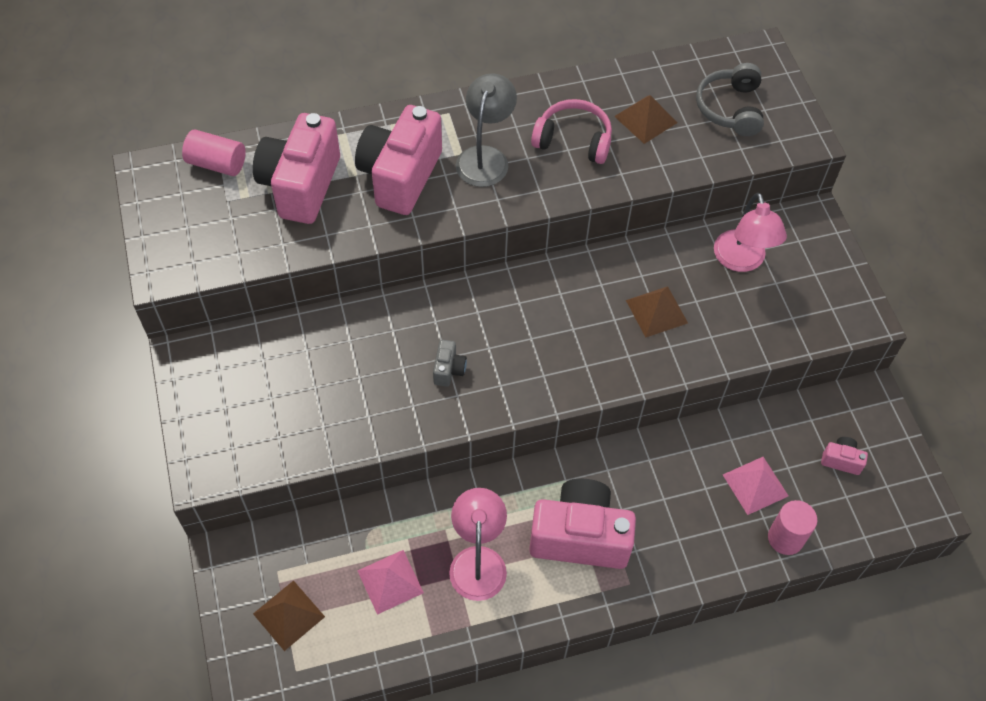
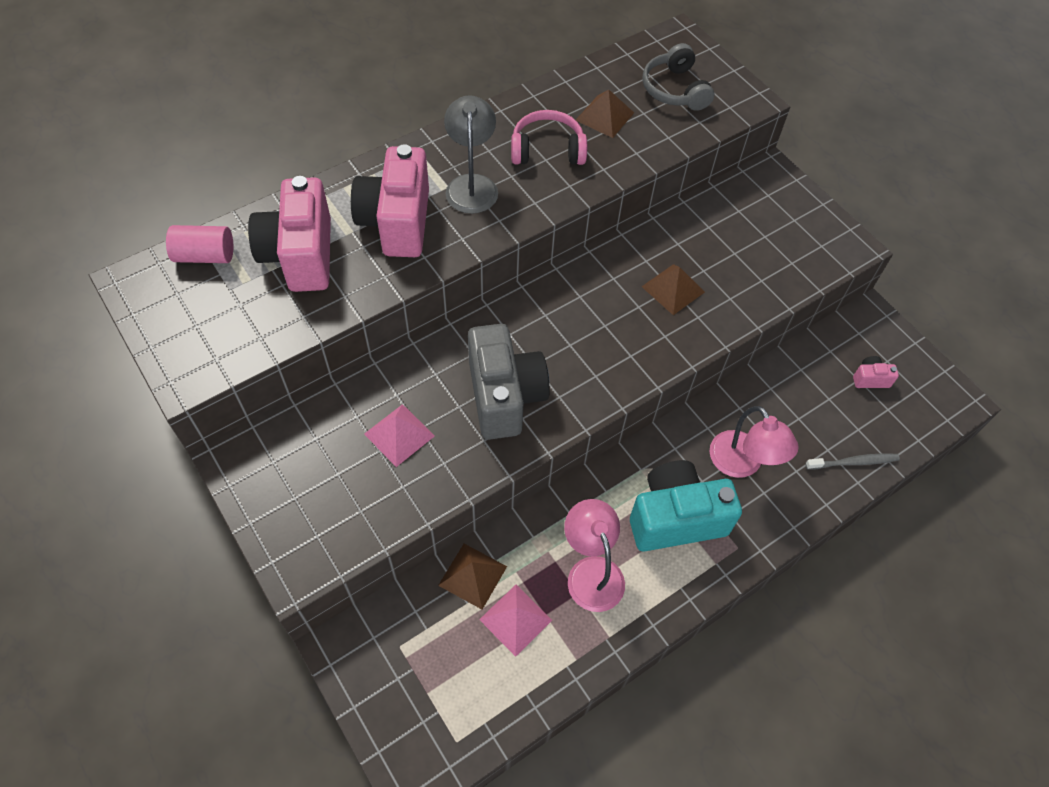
camera: 20 degrees left, 0 degrees up
brown pyramid [253,580,325,651] -> brown pyramid moved to [438,544,507,609]
grey camera [433,340,467,387] -> grey camera [468,324,550,440], size x2.39
pink camera [529,479,636,569] -> turquoise camera [630,460,742,552]
pink lamp [714,193,787,272] -> pink lamp moved to [709,406,799,478]
pink pyramid [723,457,788,515] -> pink pyramid moved to [364,404,435,467]
pink cylinder [768,500,817,555] -> grey toothbrush [805,453,900,470]

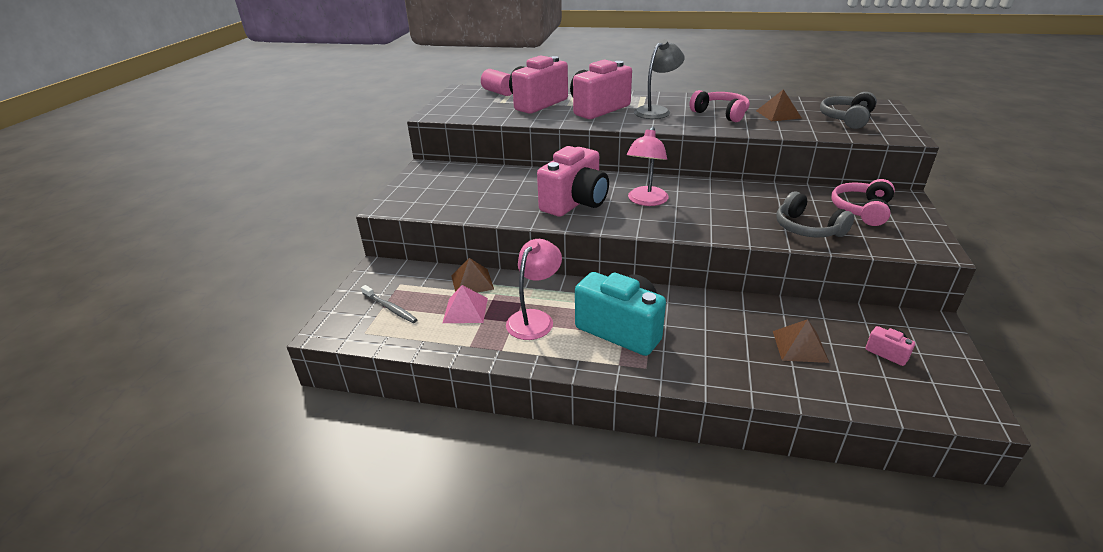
camera: 50 degrees right, 25 degrees down
pink pyramid [364,404,435,467] -> none
grey camera [468,324,550,440] -> pink camera [537,146,609,217]
brown pyramid [642,264,705,315] -> brown pyramid moved to [773,319,829,363]
pink lamp [709,406,799,478] -> pink lamp moved to [627,127,669,206]
grey toothbrush [805,453,900,470] -> grey toothbrush moved to [361,285,418,323]
none -> grey headphones [776,191,854,238]
none -> pink headphones [831,179,895,226]

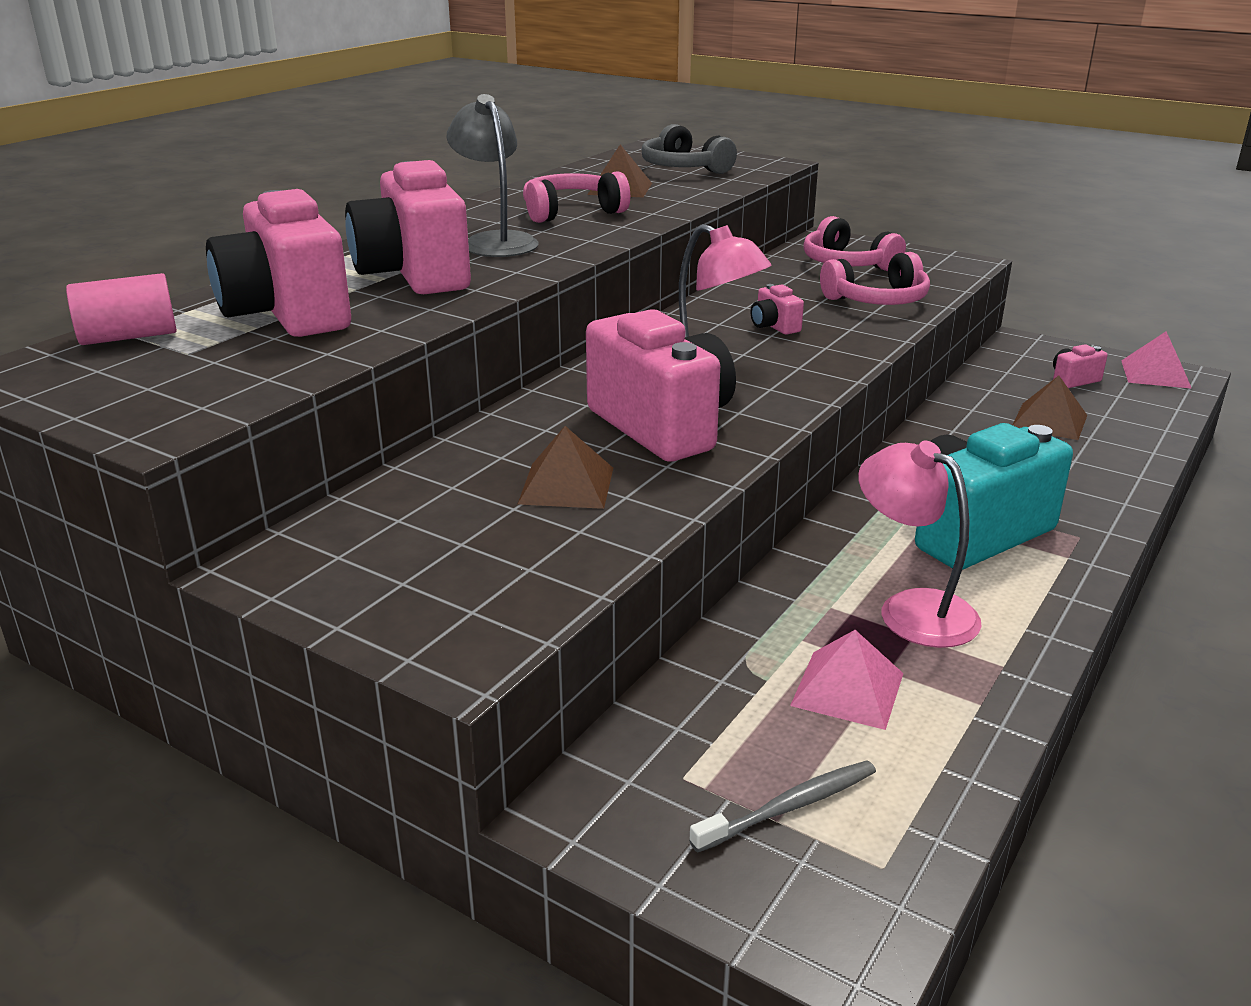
camera: 70 degrees left, 5 degrees down
brown pyramid [451,258,494,293] -> brown pyramid moved to [518,426,613,509]
grey headphones [776,191,854,238] -> pink headphones [820,252,930,305]
none -> pink camera [751,284,804,335]
none -> pink pyramid [1121,331,1192,389]

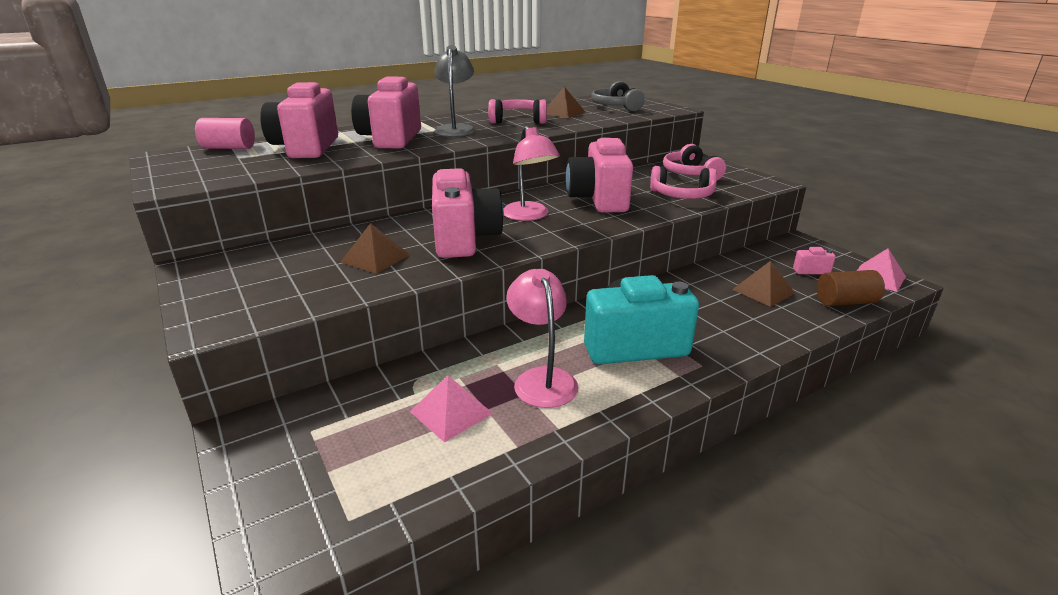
camera: 25 degrees right, 0 degrees up
grey toothbrush [689,760,876,852] -> none
pink camera [751,284,804,335] -> pink camera [566,137,633,213], size x2.39
none -> brown cylinder [817,270,885,306]

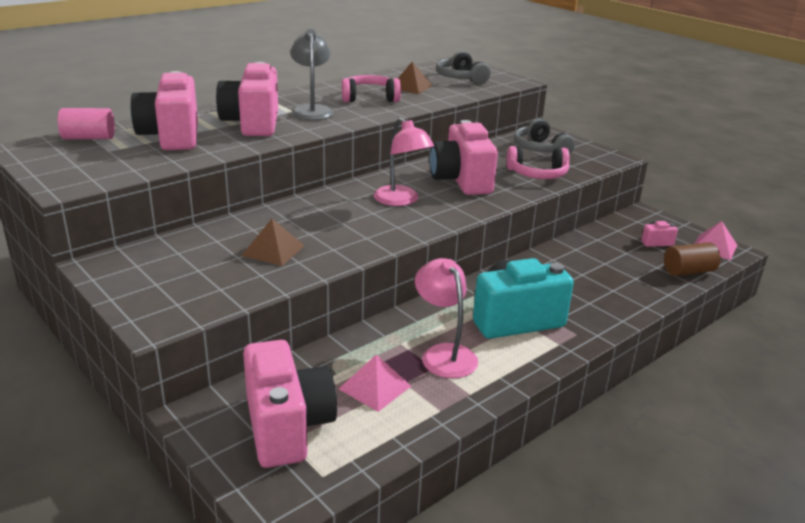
camera: 10 degrees left, 0 degrees up
pink camera [432,168,504,258] -> pink camera moved to [243,340,337,468]
pink headphones [663,144,726,180] -> grey headphones [514,119,575,155]
brown pyramid [732,261,795,307] -> none

